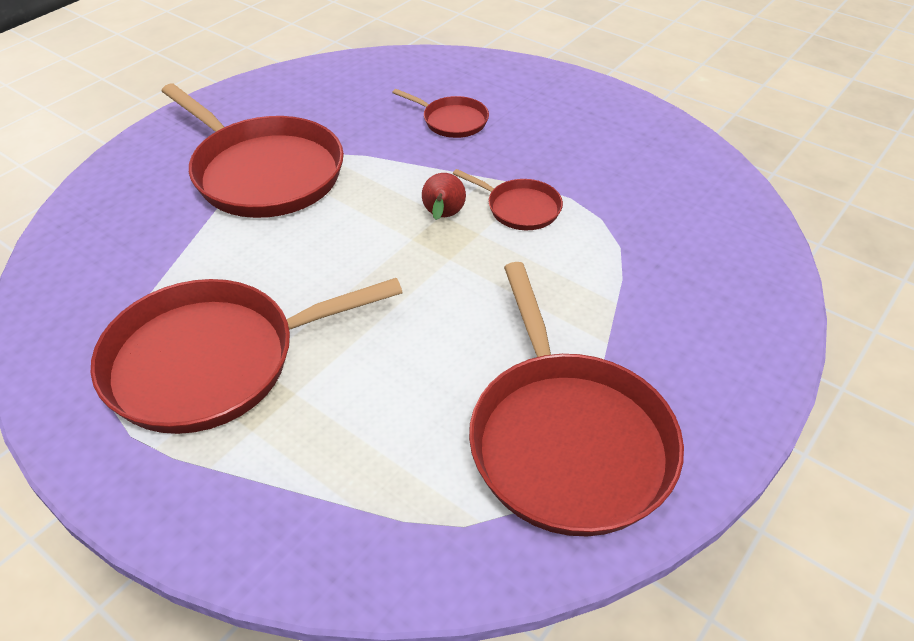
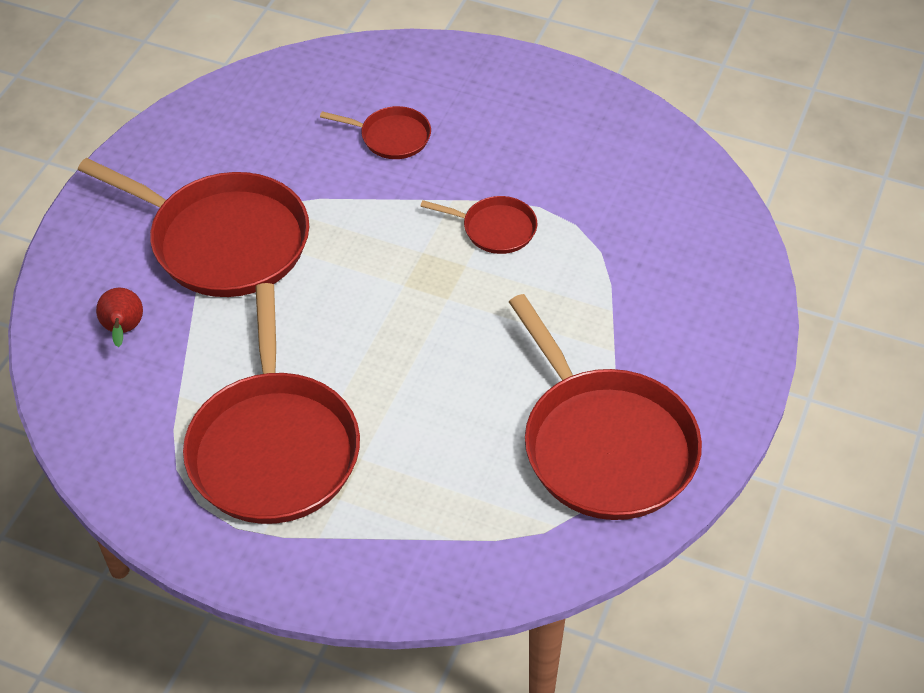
camera: 15 degrees left, 5 degrees up
red pan [91,278,403,434] -> red pan turned 60 degrees counterclockwise [183,283,360,524]
red pear [422,173,466,220] -> red pear moved to [96,288,143,347]

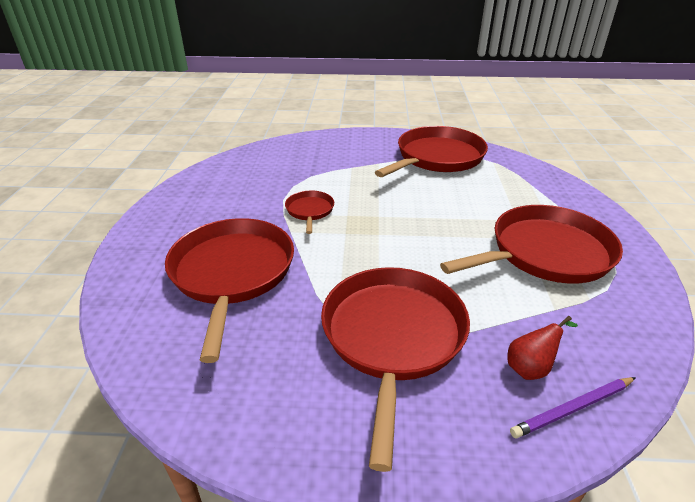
camera: 110 degrees left, 15 degrees down
red pan [320,106,431,159] -> red pan [165,218,294,363], size x2.13
none -> purple pencil [510,377,636,438]

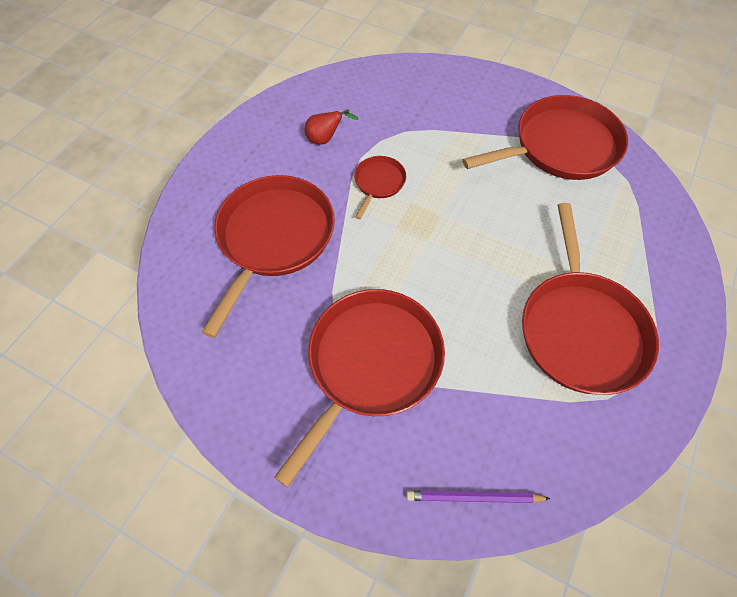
camera: 25 degrees right, 25 degrees up
red pan [440,205,623,284] -> red pan turned 90 degrees clockwise [522,203,659,395]
red pear [507,316,578,380] -> red pear moved to [305,109,359,145]

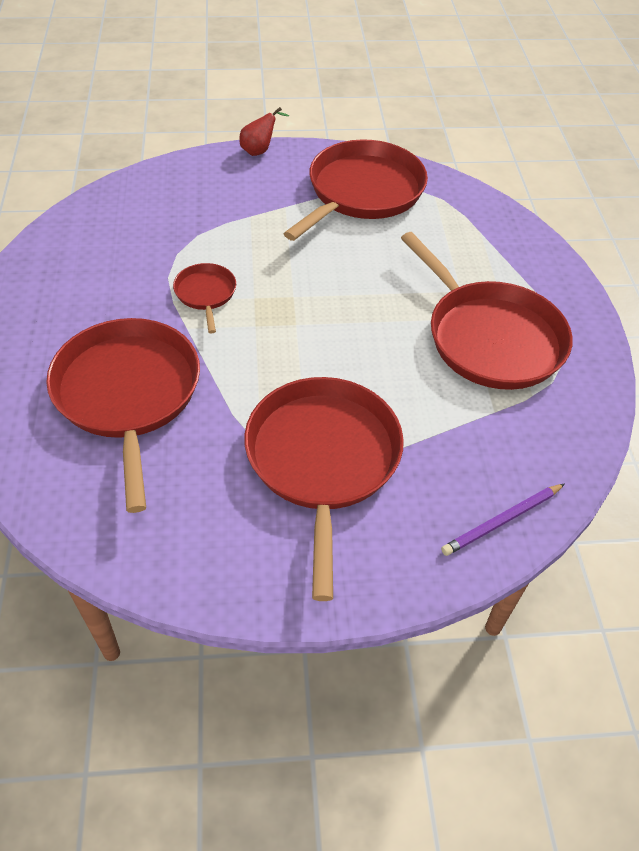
camera: 35 degrees left, 10 degrees down
red pear [305,109,359,145] -> red pear moved to [239,107,289,156]

